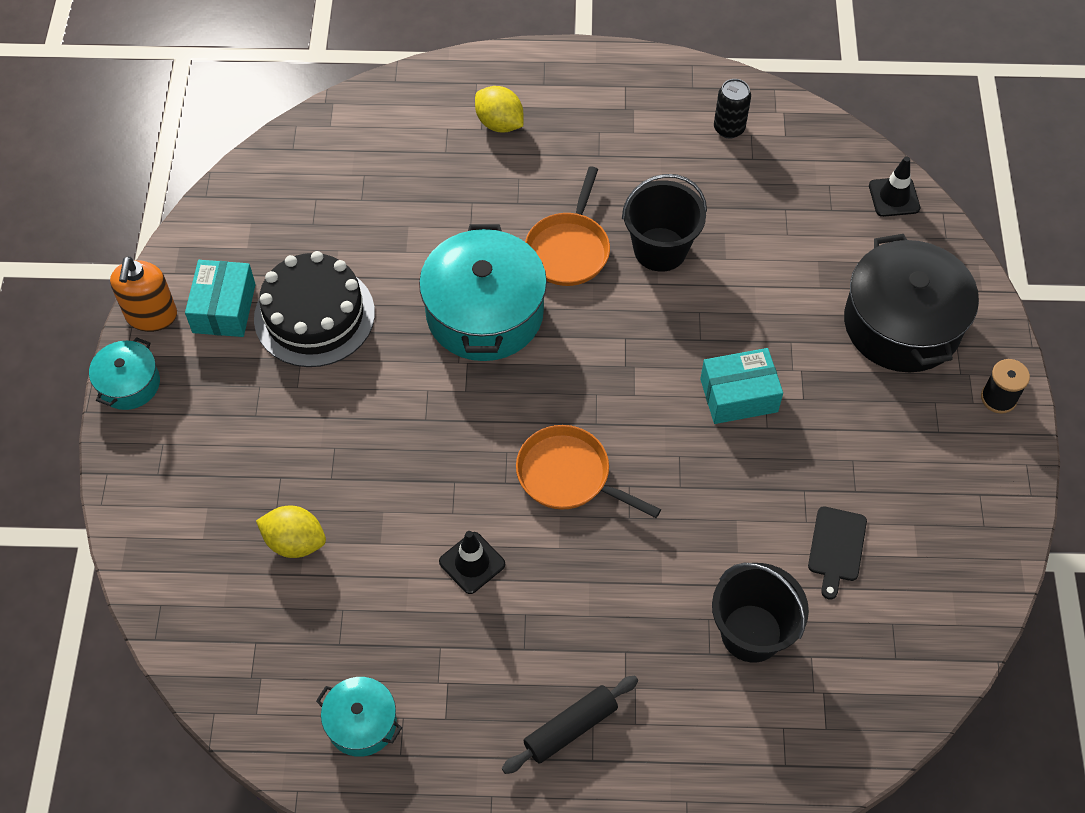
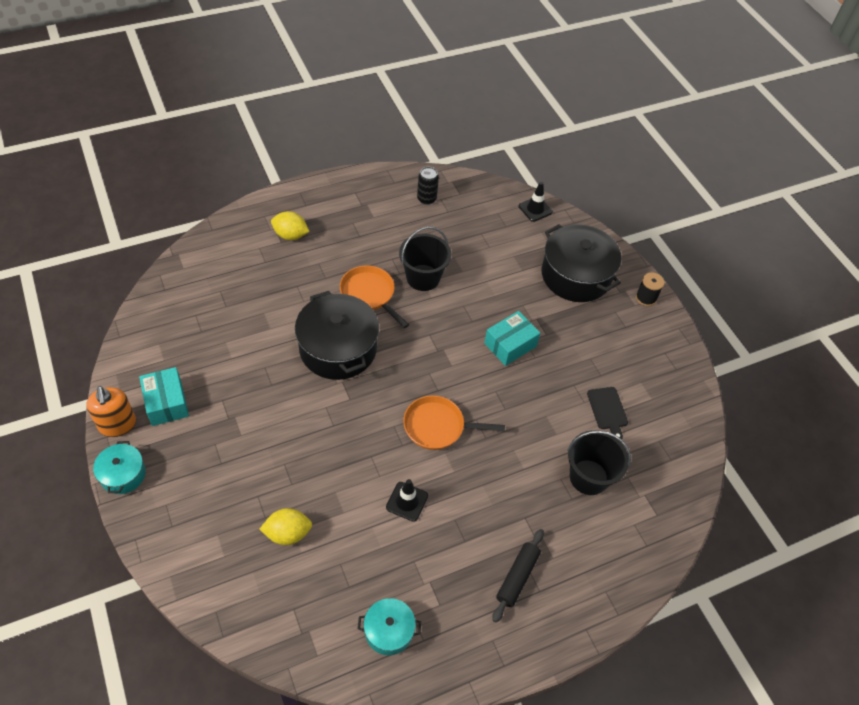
camera: 30 degrees left, 5 degrees down
black cake [254,251,375,367] -> none
turquoise pot [419,224,547,361] -> black pot [295,291,379,380]
orange pan [525,166,610,286] -> orange pan turned 150 degrees clockwise [340,265,409,328]

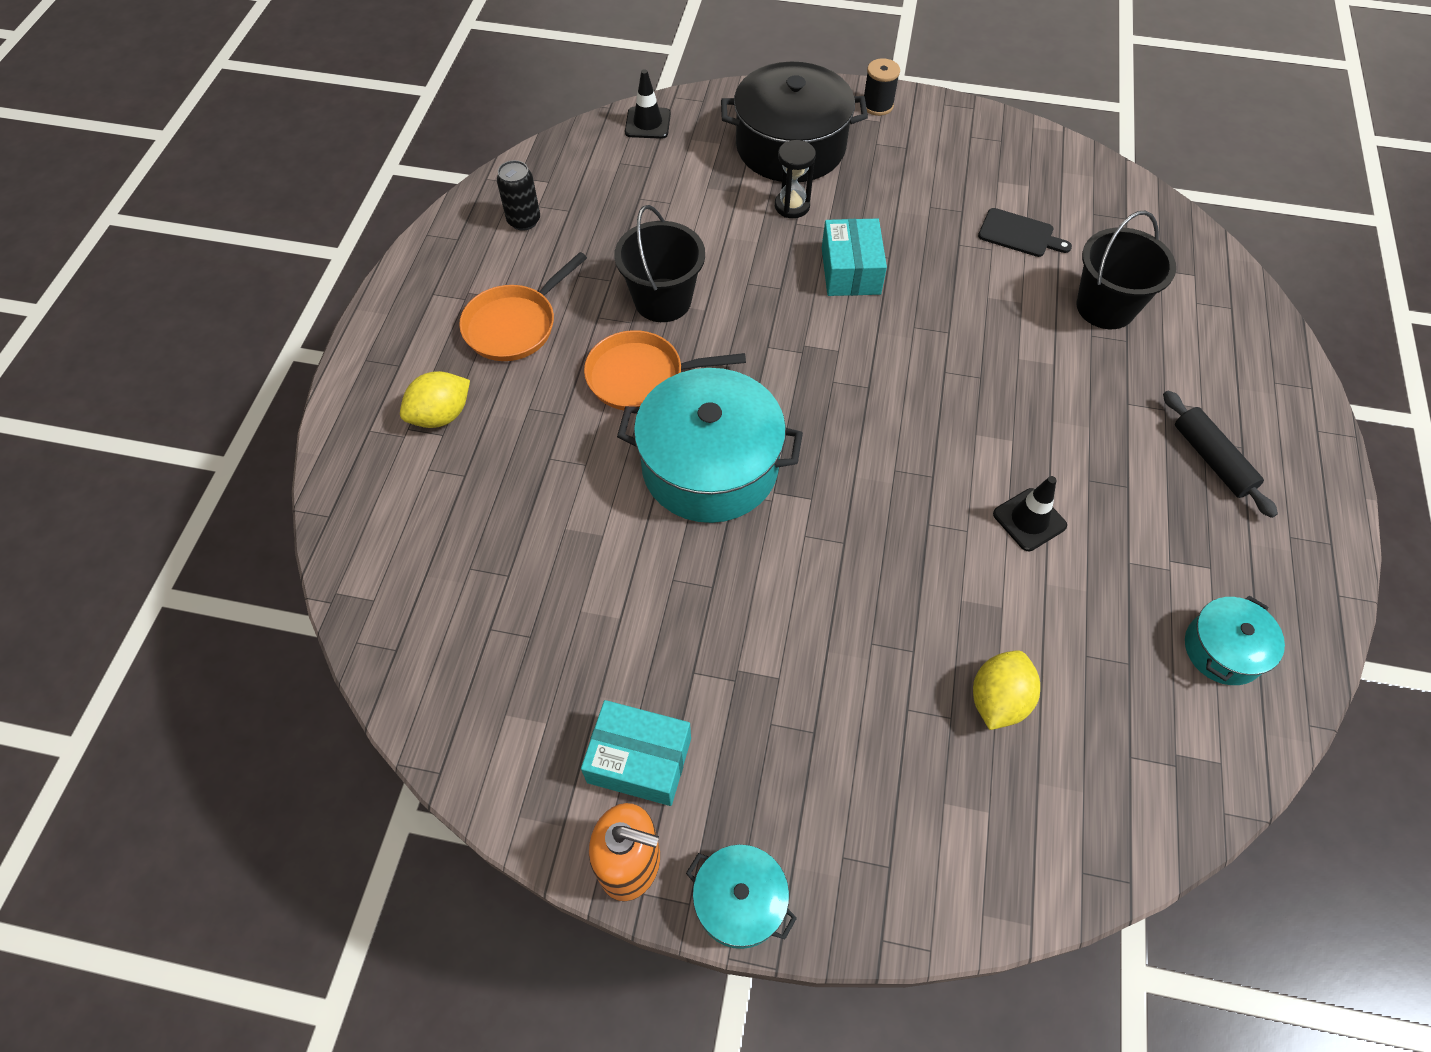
camera: 50 degrees left, 5 degrees up
black pot [295,291,379,380] -> turquoise pot [617,368,803,523]
orange pan [403,395,505,450] -> orange pan moved to [459,252,587,361]
none -> black hourglass [775,140,816,218]

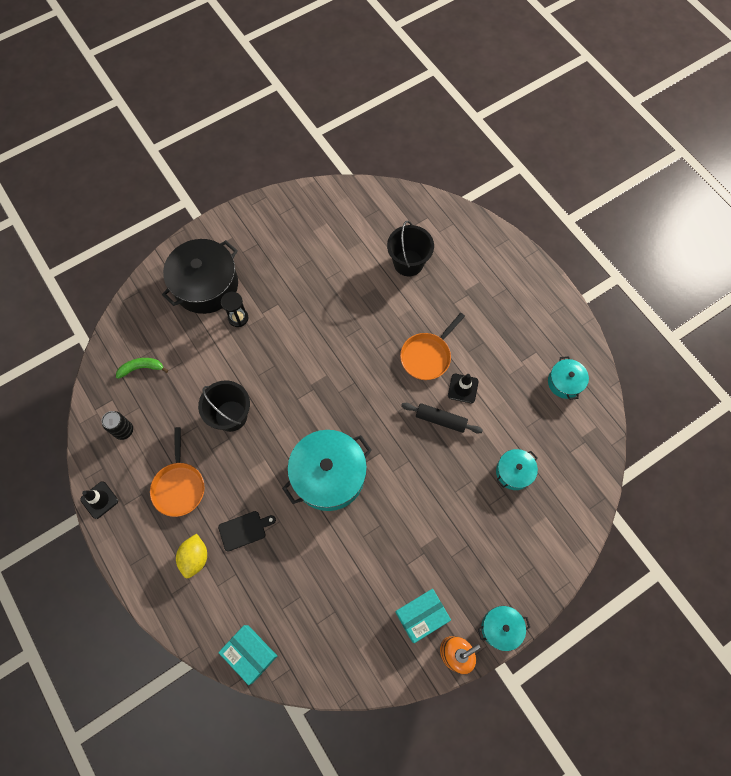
camera: 45 degrees left, 10 degrees up
orange pan [584,330,746,410] -> orange pan moved to [400,313,465,380]
black traffic cone [625,69,671,139] -> black traffic cone moved to [80,481,118,519]
turquoise box [822,219,887,296] -> turquoise box moved to [218,625,277,685]
black spool [864,58,900,116] -> none
yellow lemon [973,650,1040,730] -> turquoise pot [496,449,538,490]
black cutting board [978,208,1072,257] -> black cutting board moved to [218,511,276,551]
black rolling pin [1163,390,1278,518] -> black rolling pin moved to [401,403,483,434]
none -> green banana [116,358,168,379]

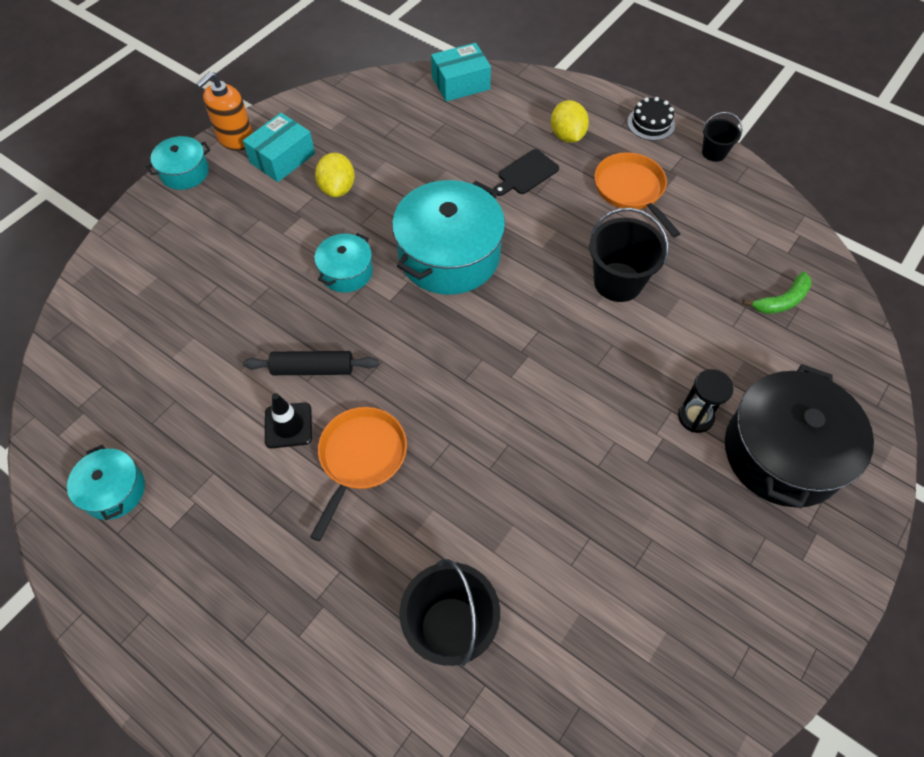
camera: 160 degrees right, 10 degrees down
black traffic cone [80,481,118,519] -> black bucket [702,112,743,162]
black can [102,411,133,440] -> none
turquoise box [218,625,277,685] -> turquoise box turned 45 degrees counterclockwise [431,43,491,102]
turquoise pot [496,449,538,490] -> turquoise pot moved to [315,233,373,293]
none -> yellow lemon [315,153,355,197]
none -> black cake [627,97,675,141]

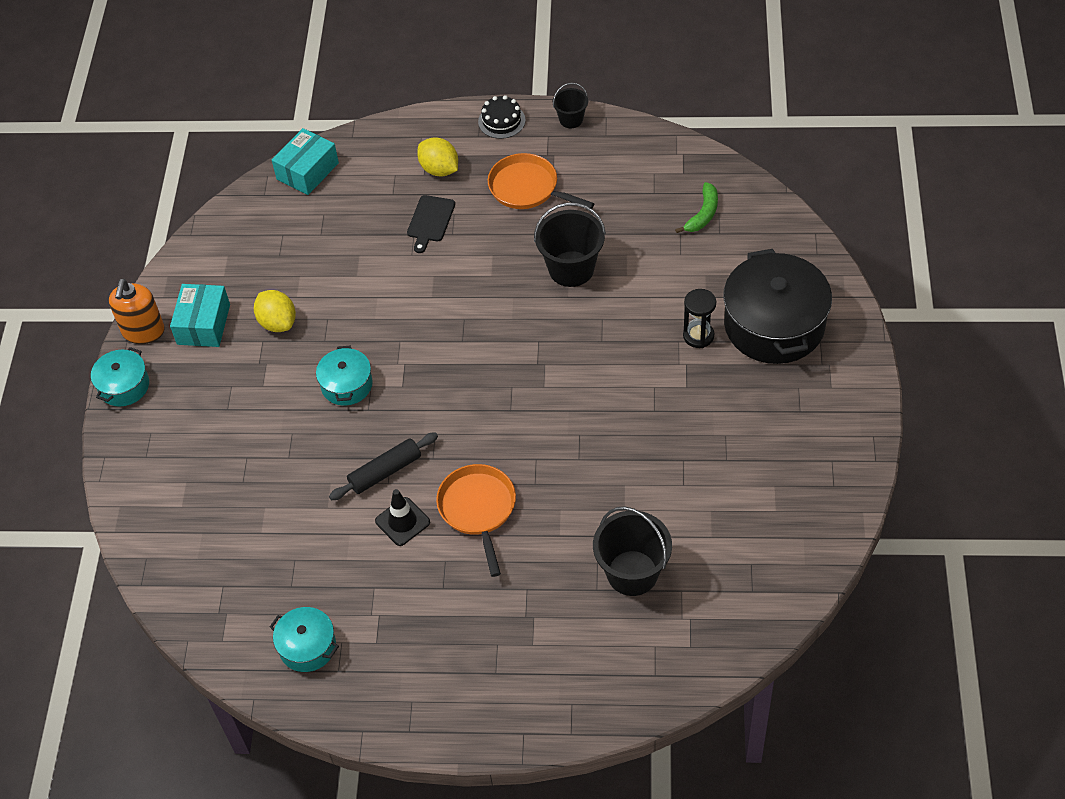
camera: 30 degrees left, 5 degrees down
turquoise pot [392,180,505,295] -> none

